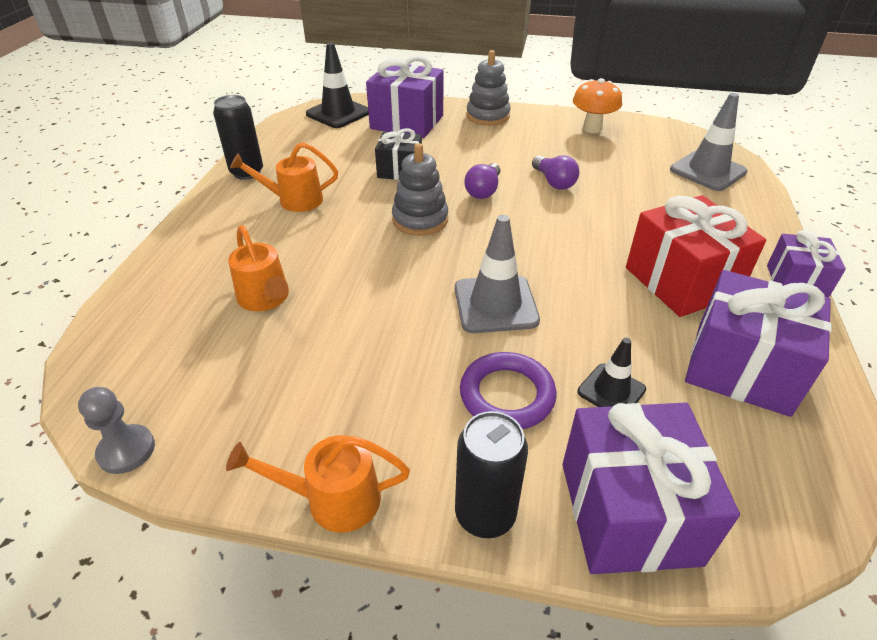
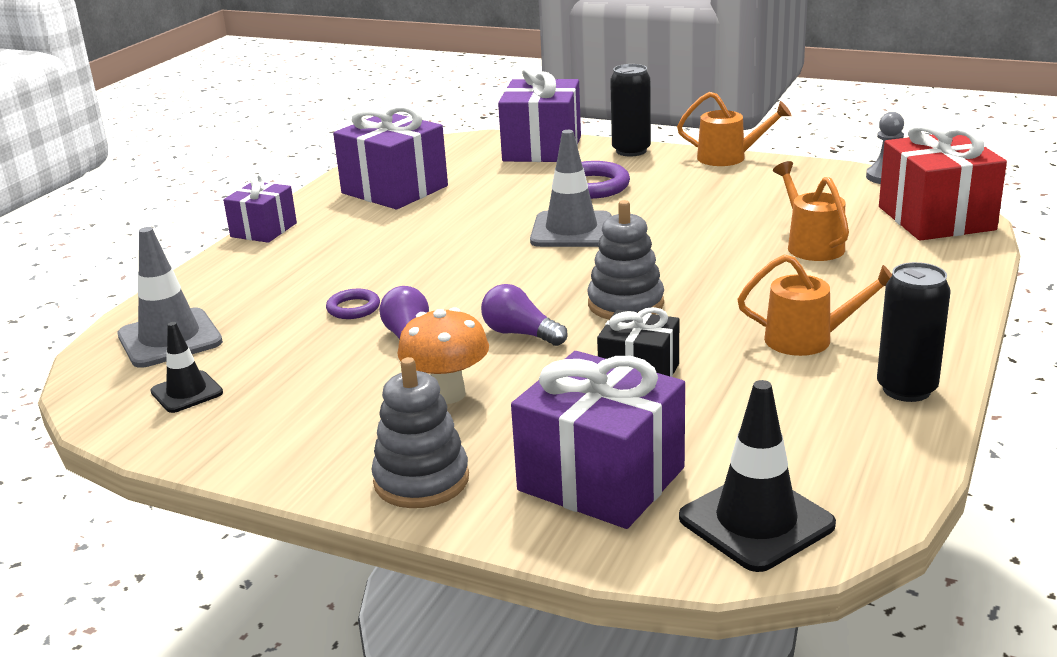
camera: 165 degrees left, 15 degrees down
purple light bulb [465,163,500,199] -> purple light bulb turned 90 degrees counterclockwise [481,284,568,346]
orange mushroom [573,78,622,133] -> orange mushroom moved to [397,307,489,404]
black traffic cone [578,338,646,407] -> black traffic cone moved to [151,322,223,413]
red gift [626,195,766,317] -> red gift moved to [879,121,1007,241]
none -> purple ring [326,289,380,319]

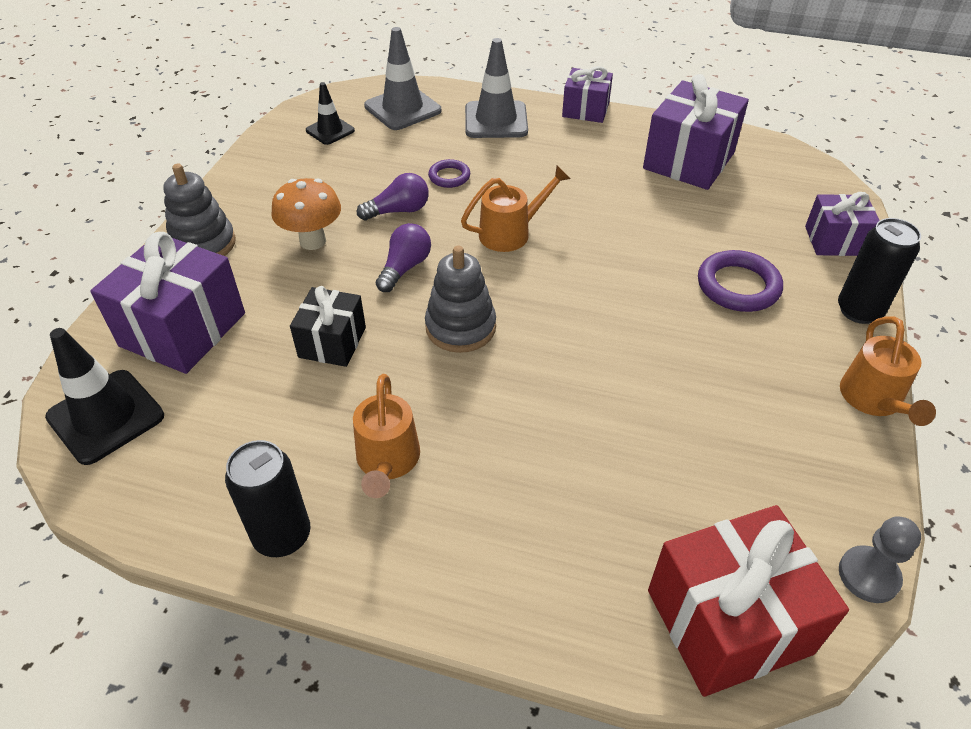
camera: 80 degrees right, 20 degrees up
purple gift [498,65,581,162] -> purple gift [805,192,880,256], size x0.59
grey traffic cone [530,130,612,247] -> grey traffic cone moved to [465,38,528,138]
orange watering can [773,161,849,261] -> orange watering can moved to [461,166,571,252]

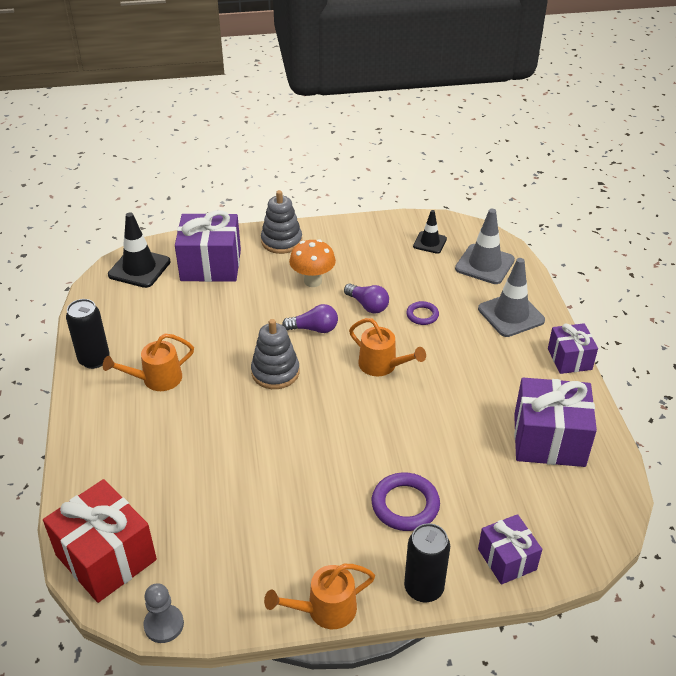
camera: 65 degrees right, 5 degrees down
black gift [290,286,366,367] -> none

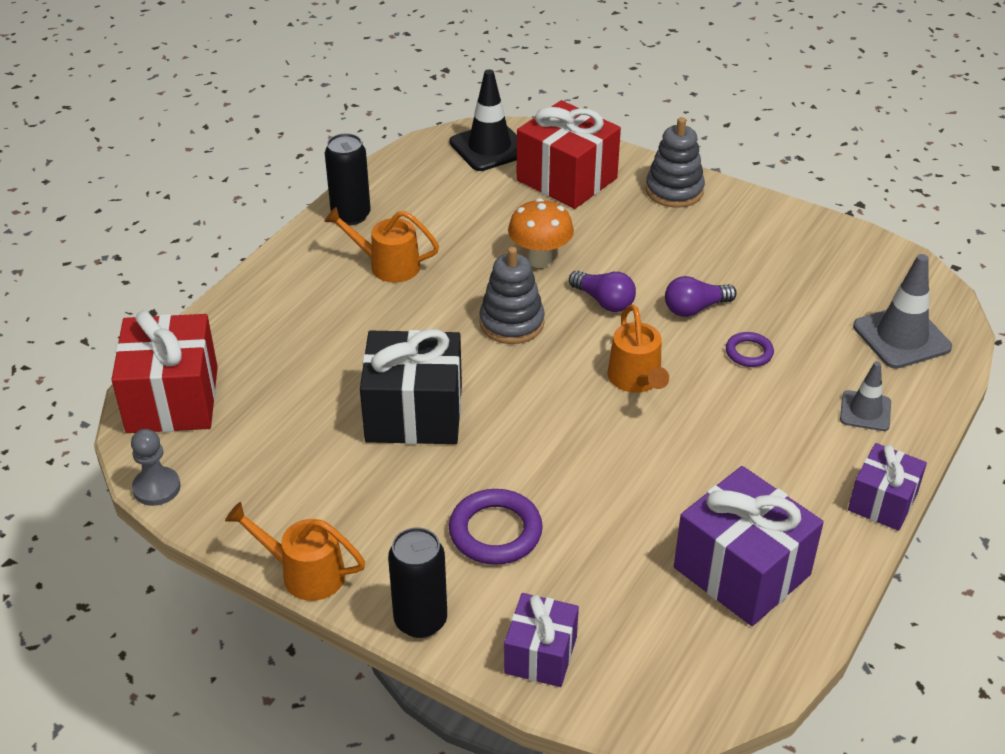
camera: 40 degrees right, 0 degrees up
purple gift [175,210,241,282] -> red gift [517,100,621,209]
orange mushroom [289,239,336,287] -> orange mushroom moved to [508,198,574,268]
purple light bulb [344,283,389,313] -> purple light bulb turned 75 degrees clockwise [665,276,737,317]
black traffic cone [413,210,447,254] -> none
grey traffic cone [478,258,545,337] -> grey traffic cone [840,361,891,431], size x0.60
none -> black gift [360,329,462,444]

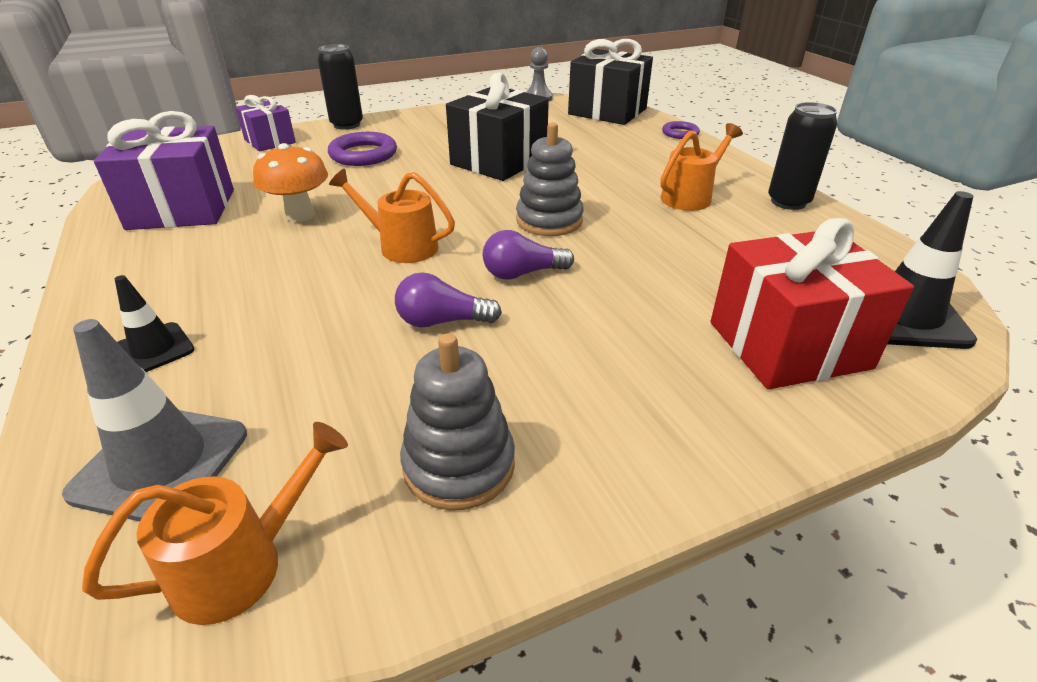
camera: 125 degrees right, 5 degrees down
red gift [111,310,218,433] -> black gift [568,39,653,125]
orange watering can [225,502,365,601] -> orange watering can moved to [82,422,348,625]
orange mushroom [508,198,574,268] -> orange mushroom moved to [253,143,328,222]
grey stacking toy [646,117,705,208] -> grey stacking toy moved to [400,333,515,510]
purple light bulb [665,276,737,317] -> purple light bulb turned 105 degrees counterclockwise [395,272,502,327]
purple ring [726,332,774,367] -> purple ring moved to [662,121,700,139]
grey traffic cone [840,361,891,431] -> black traffic cone [115,275,194,372]
purple gift [848,443,927,531] -> none

